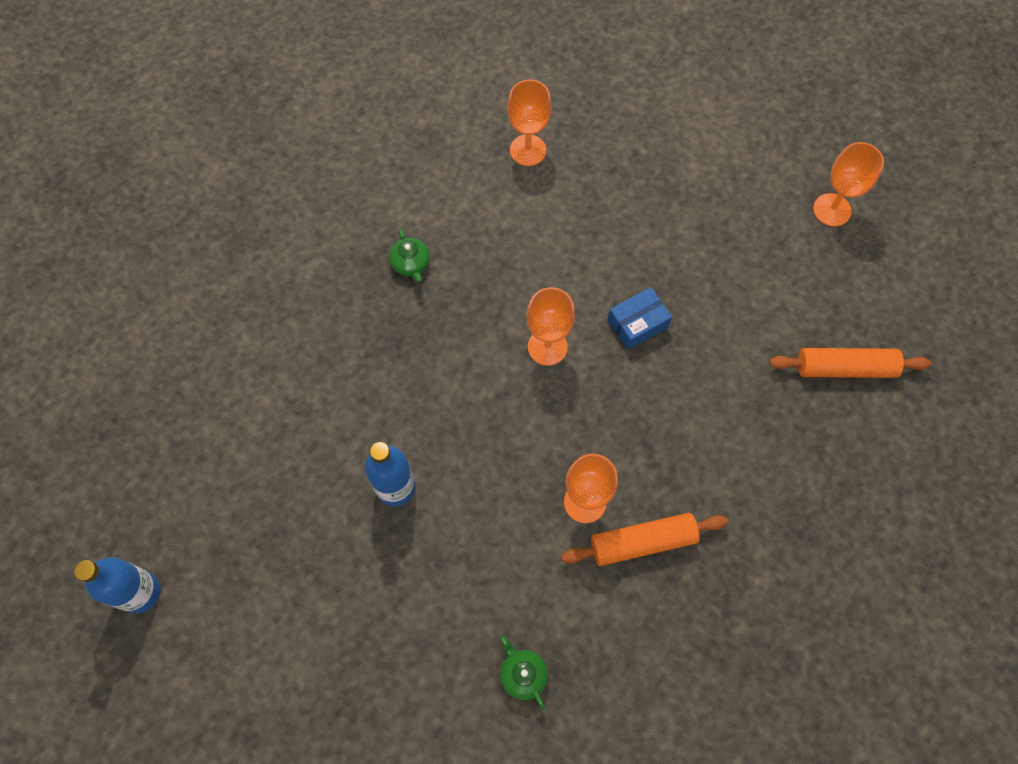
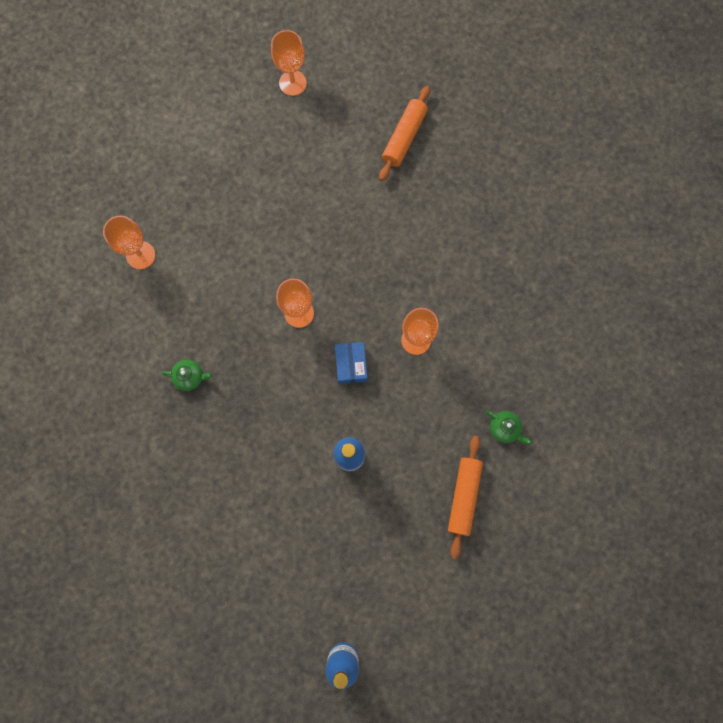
camera: 65 degrees left, 10 degrees up
green teapot [500,635,548,709] -> green teapot turned 135 degrees counterclockwise [486,411,532,445]
orange rolling pin [561,513,728,566] -> orange rolling pin moved to [448,436,483,559]
blue box [608,287,672,350] -> blue box moved to [335,342,367,384]

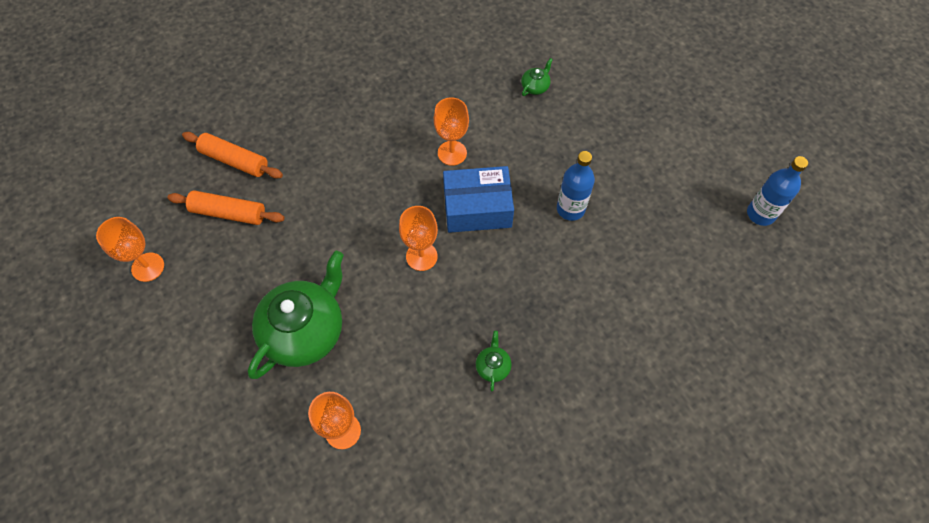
camera: 90 degrees left, 15 degrees down
blue box [335,342,367,384] -> blue box [443,166,514,233], size x1.71
orange rolling pin [448,436,483,559] -> orange rolling pin moved to [167,190,285,225]
none -> green teapot [248,251,344,379]

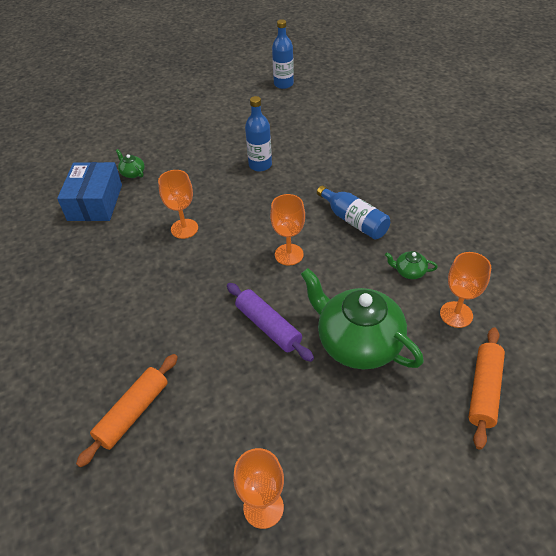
camera: 80 degrees left, 15 degrees down
orange rolling pin [167,190,285,225] -> orange rolling pin moved to [468,327,505,450]
blue box [443,166,514,233] -> blue box moved to [57,162,122,221]
green teapot [476,330,512,391] -> green teapot moved to [385,251,438,279]
none -> purple rolling pin [227,283,314,362]
none -> blue bottle [317,185,390,240]

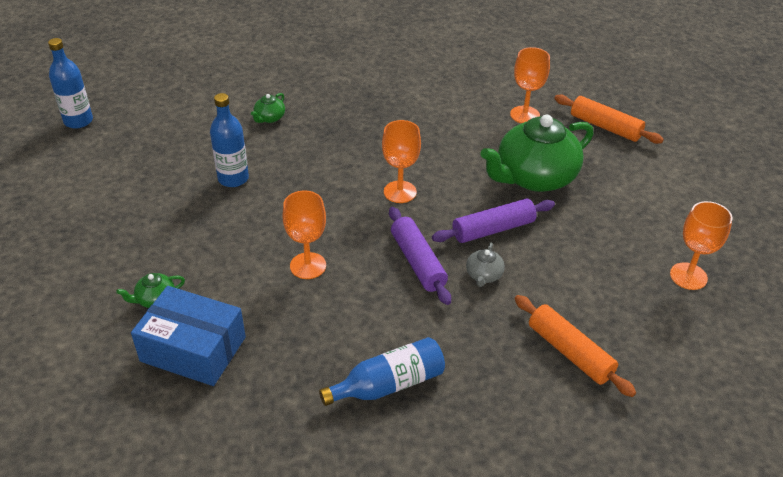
camera: 75 degrees left, 5 degrees down
blue bottle [317,185,390,240] -> blue bottle moved to [319,337,445,406]
green teapot [385,251,438,279] -> green teapot moved to [251,93,285,123]
none -> purple rolling pin [389,207,451,305]
none -> grey teapot [466,243,505,287]

